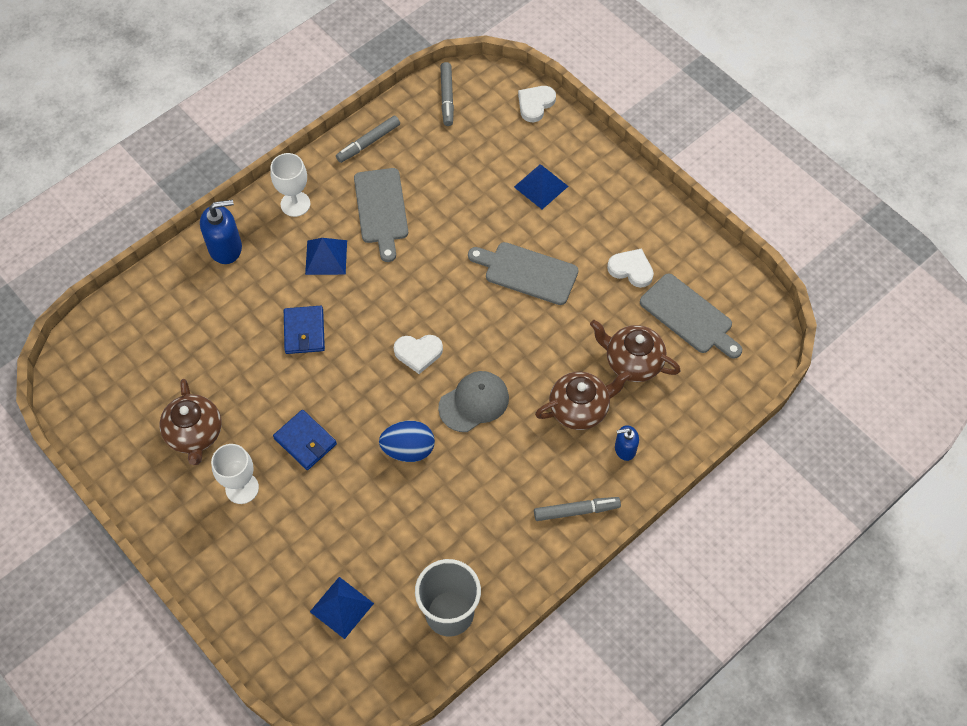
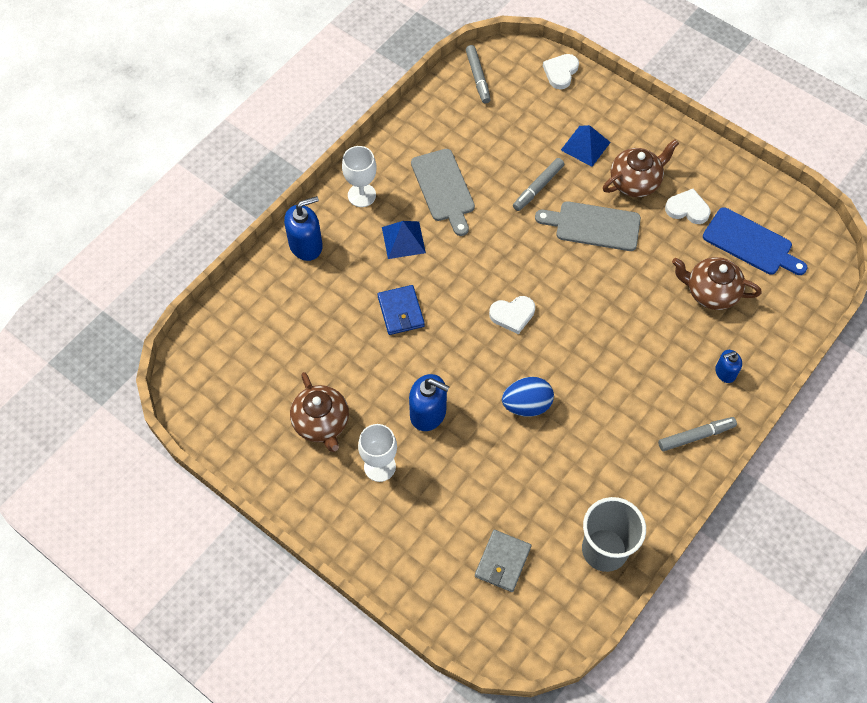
camera: 10 degrees left, 0 degrees up
blue wallet [273,410,337,470] -> blue soap dispenser [409,374,450,431]
blue pyramid [310,577,374,639] -> grey wallet [475,530,531,592]
grey marker [336,115,400,163] -> grey marker moved to [513,158,564,211]
grey cap [438,371,509,432] -> none
brown teapot [535,371,631,430] -> brown teapot moved to [603,139,679,197]
grey cutting board [640,273,742,359] -> blue cutting board [703,207,808,275]

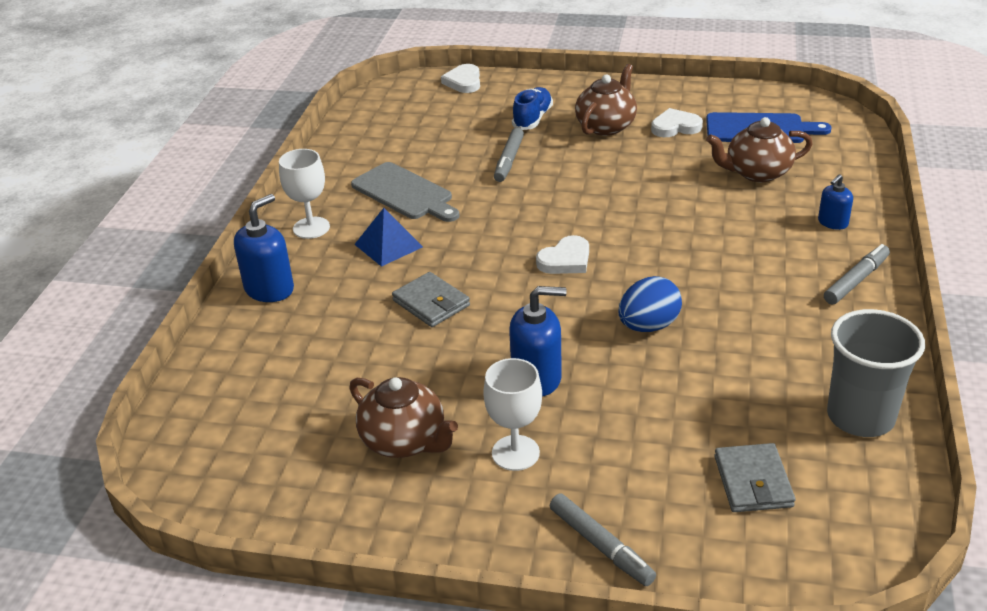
camera: 25 degrees left, 25 degrees down
blue wallet [378,285,425,335] -> grey wallet [392,272,470,327]
grey marker [466,45,491,103] -> grey marker moved to [550,493,656,586]
grey cutting board [535,201,641,251] -> none
blue pyramid [561,125,611,167] -> blue shoe [512,87,553,130]

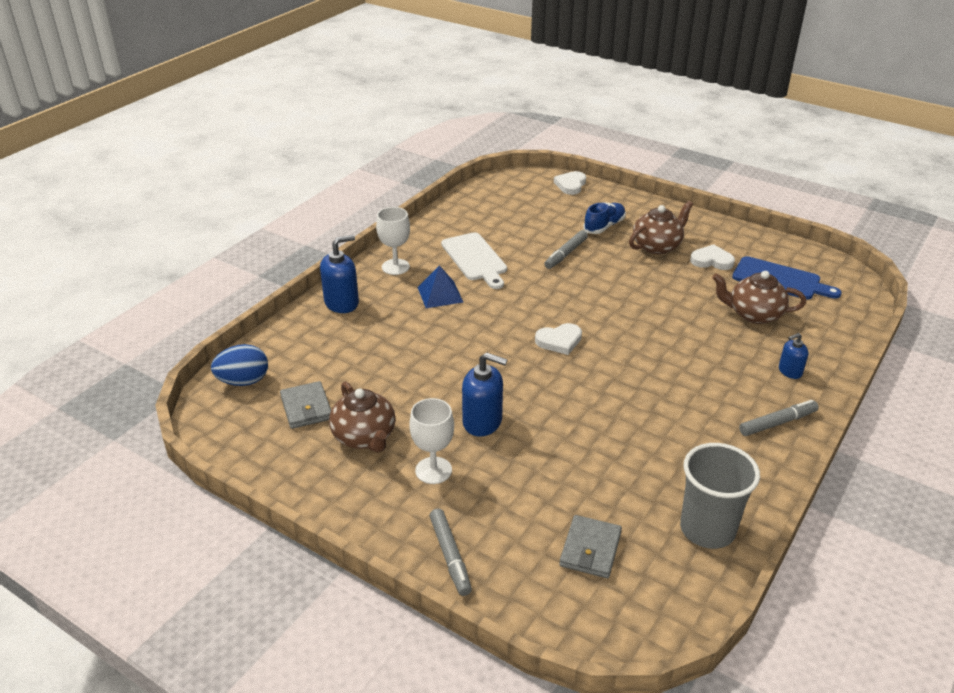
camera: 20 degrees right, 0 degrees up
grey cutting board [351,162,460,222] -> white cutting board [441,232,507,289]
grey wallet [392,272,470,327] -> grey wallet moved to [280,381,331,429]
blue egg [618,276,682,332] -> blue egg moved to [211,344,268,386]

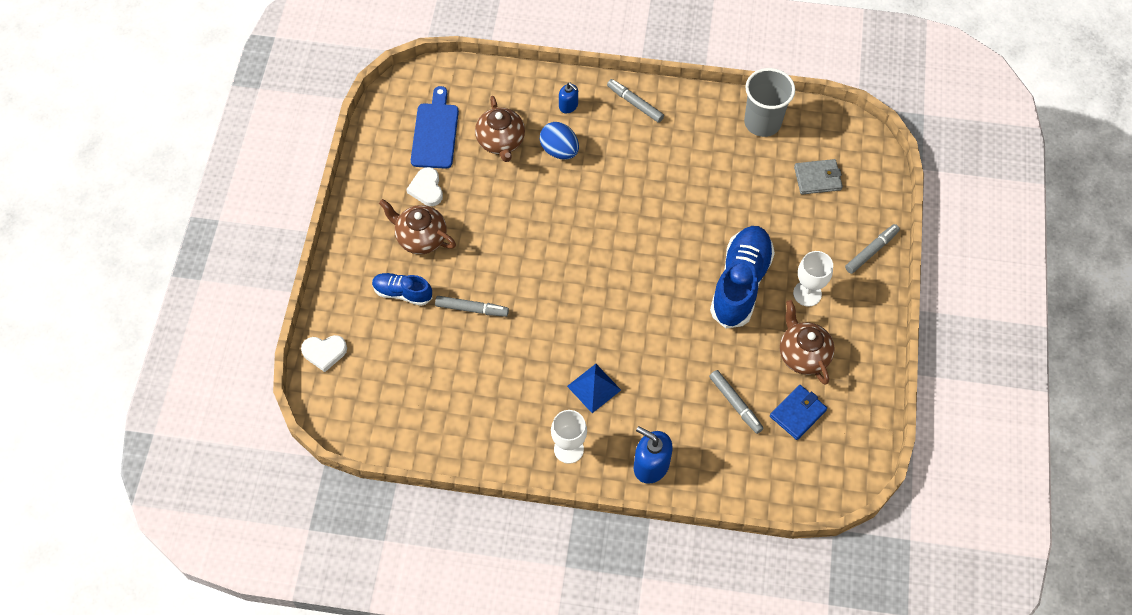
camera: 115 degrees left, 25 degrees up
blue egg [211,344,268,386] -> blue egg moved to [540,122,579,160]
grey wallet [280,381,331,429] -> blue wallet [770,385,827,440]
brown teapot [329,381,396,453] -> brown teapot turned 60 degrees counterclockwise [780,300,835,385]
white cutting board [441,232,507,289] -> none
blue soap dispenser [462,352,507,437] -> blue shoe [710,226,775,329]
white heart [535,323,582,355] -> none
none -> grey marker [709,370,764,434]

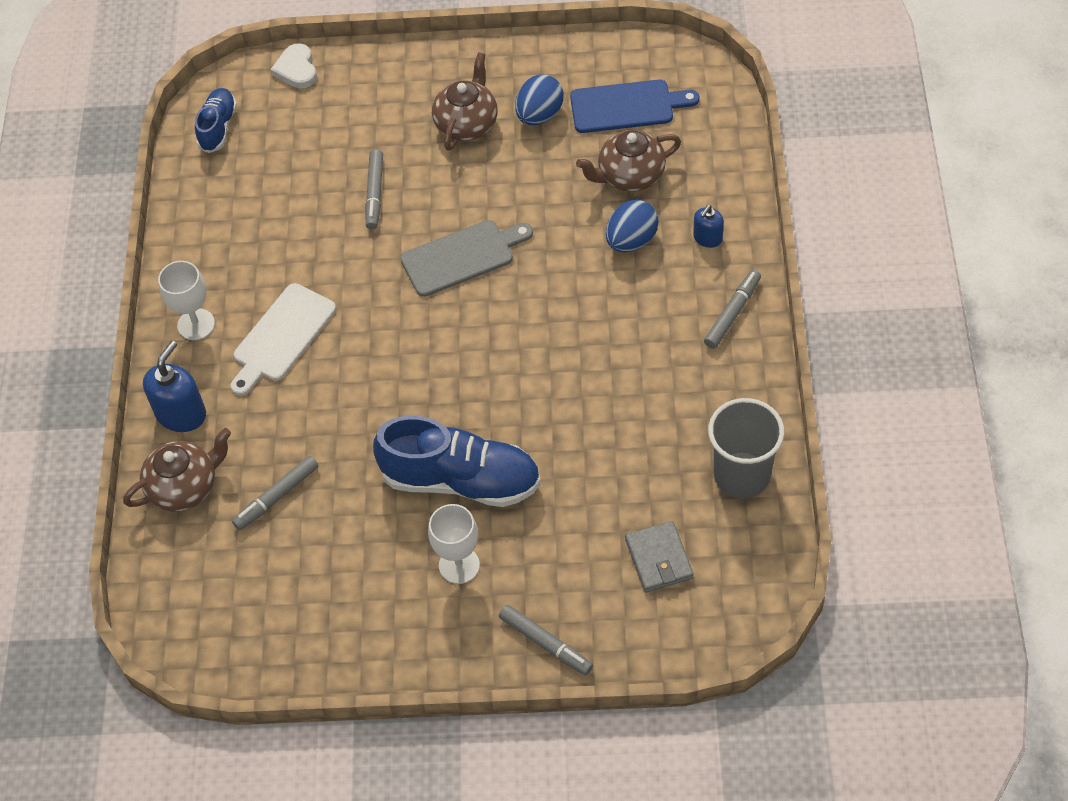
camera: 85 degrees right, 5 degrees down
blue shoe [372,273,432,306] -> blue shoe moved to [195,88,237,153]
white heart [406,167,443,206] -> blue egg [515,74,564,125]
blue pyramid [567,364,621,413] -> white cutting board [231,283,336,396]
blue wallet [770,385,827,440] -> none
brown teapot [780,300,835,385] -> brown teapot moved to [123,428,231,512]
none -> grey cutting board [400,220,533,297]

